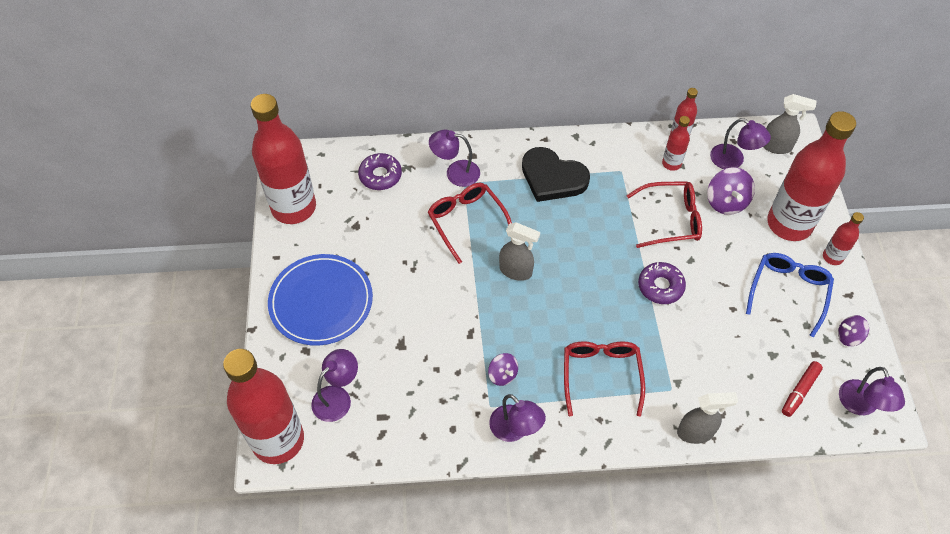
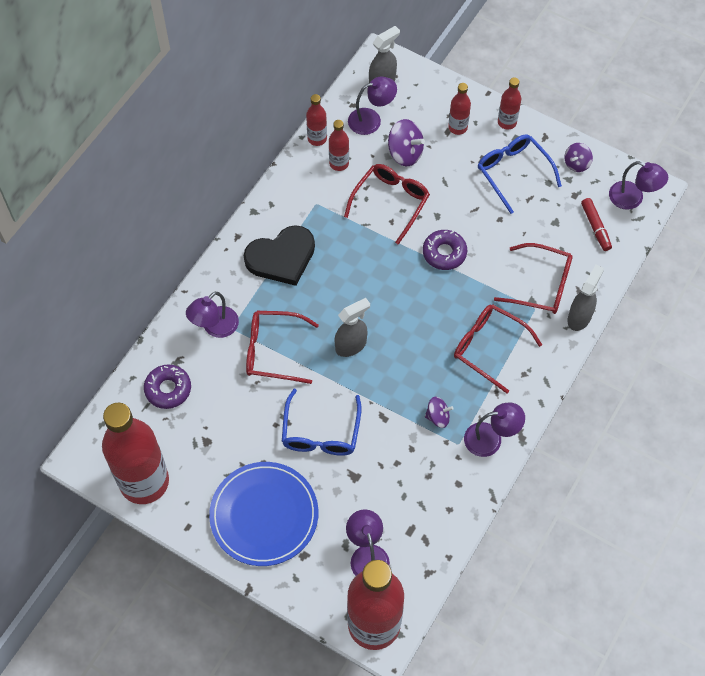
camera: 55 degrees left, 5 degrees up
red bottle [767,111,856,241] -> red bottle [448,83,471,135], size x0.45
none -> blue glasses [282,389,362,456]
none -> red glasses [494,243,573,314]

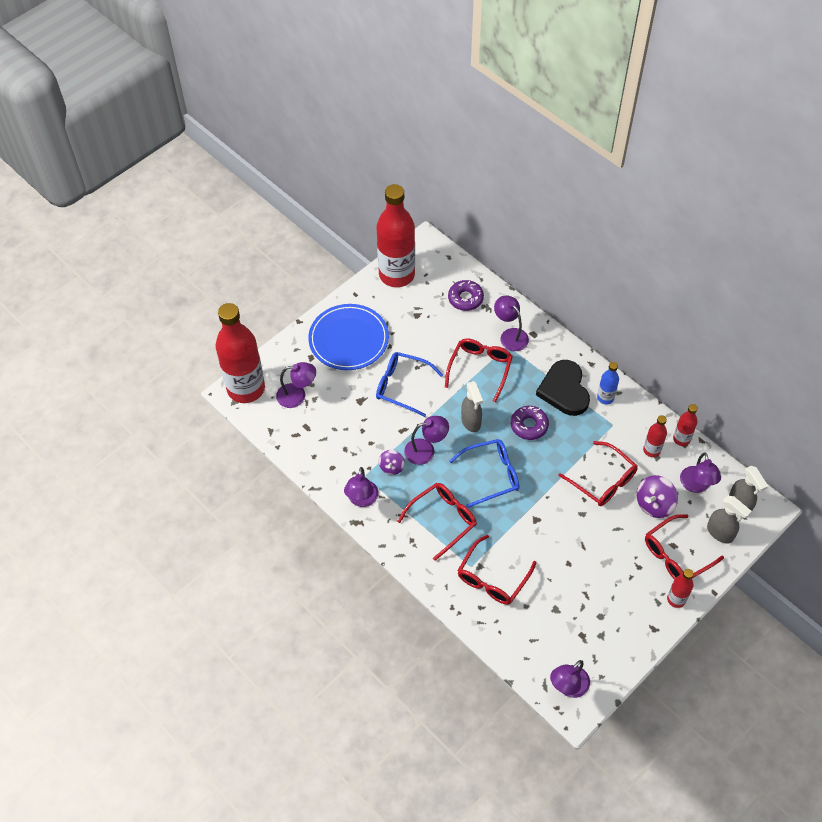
camera: 105 degrees right, 5 degrees down
purple donut [423,230,467,270] -> purple donut moved to [511,406,549,440]
red bottle [448,83,471,135] -> red glasses [645,514,724,580]
blue glasses [478,134,562,214] -> blue glasses moved to [449,439,519,508]
purple spinning top [564,143,593,172] -> none
grey spray bottle [567,264,604,331] -> grey spray bottle moved to [707,495,752,543]
red marker [581,198,612,251] -> none
none -> purple lamp [404,416,449,465]
none -> blue bottle [597,362,619,404]

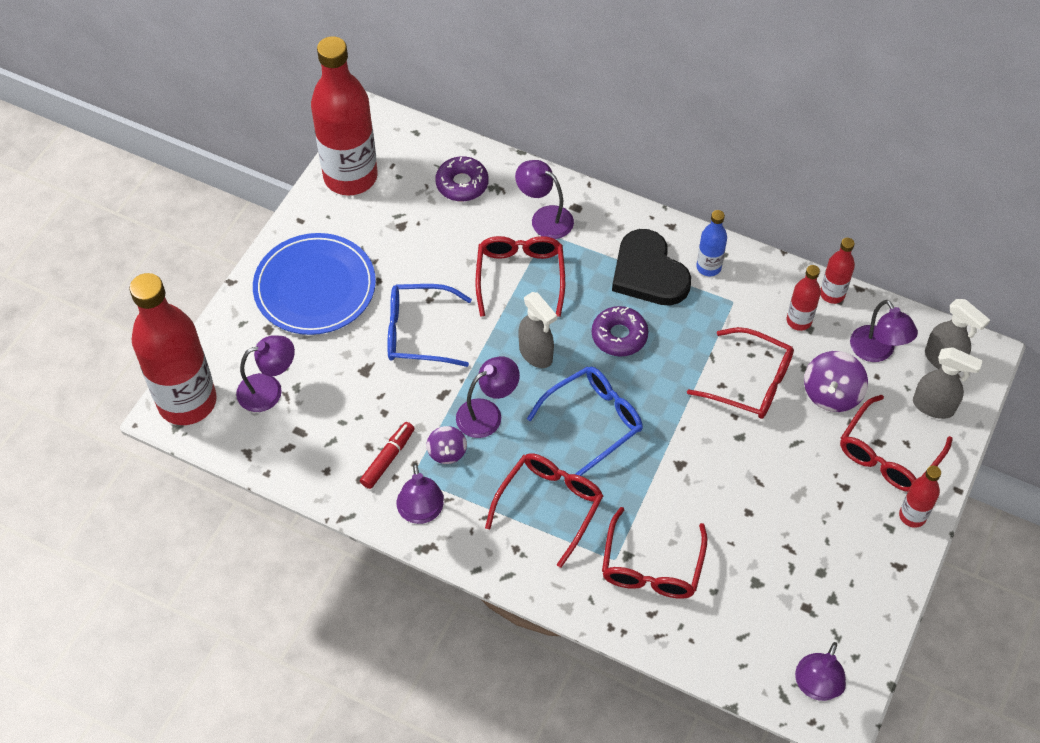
camera: 20 degrees left, 0 degrees up
none -> red marker [360,422,415,489]

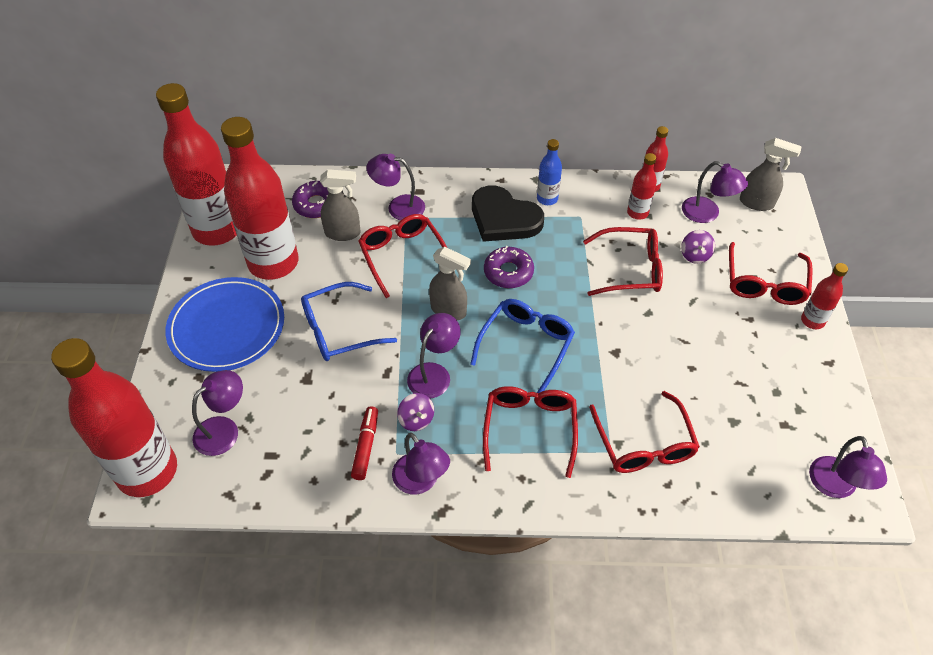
camera: 25 degrees left, 5 degrees down
purple spinning top [804,351,868,412] -> purple spinning top [681,230,715,264], size x0.63
grey spray bottle [913,347,983,419] -> grey spray bottle moved to [320,169,361,241]
none -> red bottle [221,117,299,280]

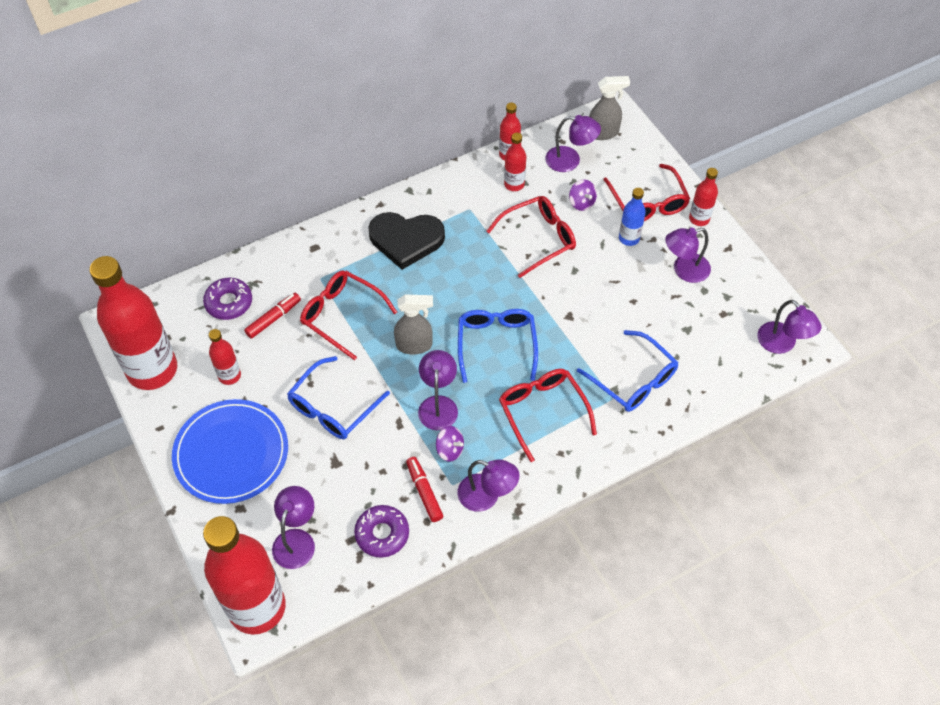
camera: 30 degrees left, 5 degrees up
red bottle [221,117,299,280] -> red bottle [209,329,241,385], size x0.45
grey spray bottle [320,169,361,241] -> red marker [244,293,301,339]
purple lamp [366,154,425,220] -> purple lamp moved to [665,227,711,283]
purple donut [484,246,534,288] -> purple donut moved to [354,505,409,558]
blue bottle [537,139,562,205] -> blue bottle moved to [619,188,646,246]
red glasses [589,391,700,473] -> blue glasses [577,330,679,412]

